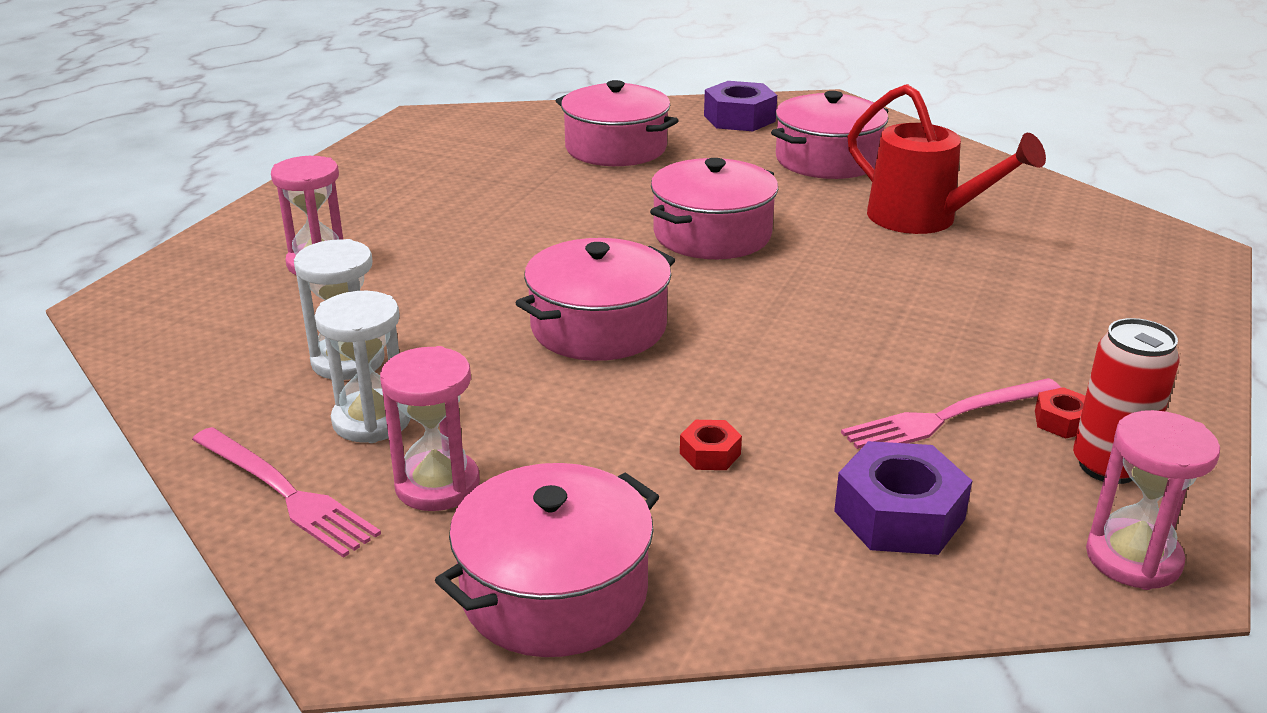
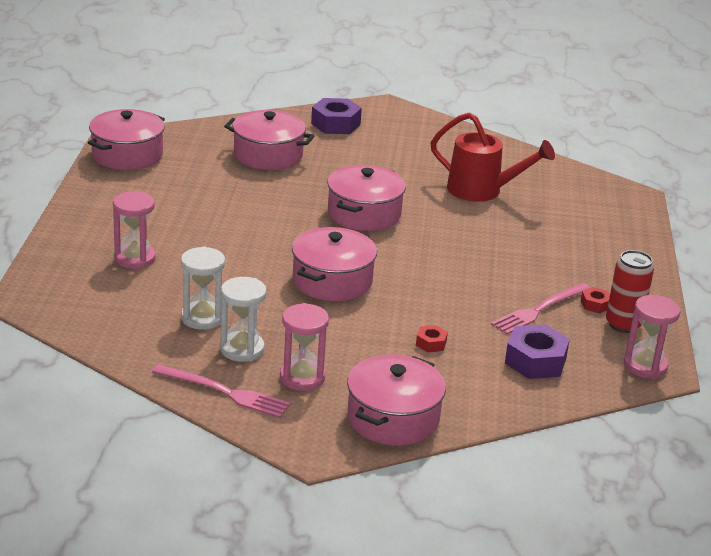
camera: 20 degrees left, 0 degrees up
pink pot [771,91,888,179] -> pink pot moved to [88,109,165,170]

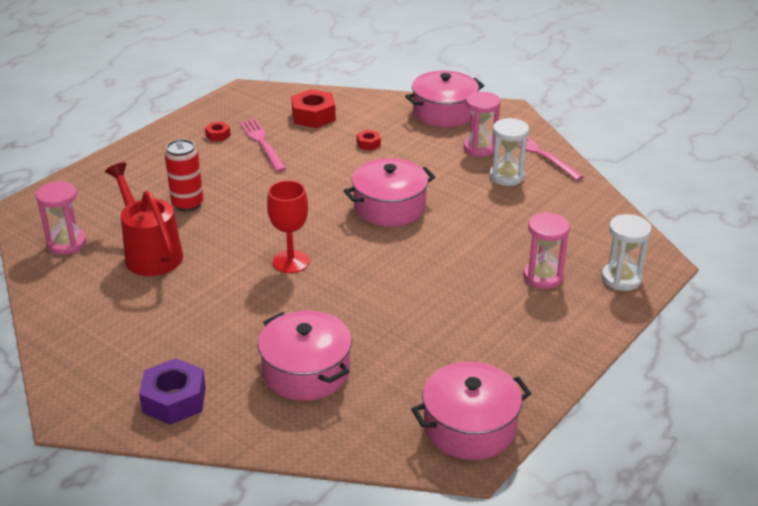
camera: 145 degrees left, 5 degrees up
white hourglass [181,247,225,330] -> white hourglass moved to [602,214,652,291]
pink pot [327,165,406,231] -> red goblet [267,180,310,273]
pink fork [491,283,591,334] -> pink fork turned 105 degrees counterclockwise [240,119,286,172]
purple nut [505,324,570,379] -> red nut [291,89,336,128]
red can [606,250,654,333] -> red can moved to [165,139,203,212]
pink hourglass [624,295,680,379] -> pink hourglass moved to [35,181,86,255]

